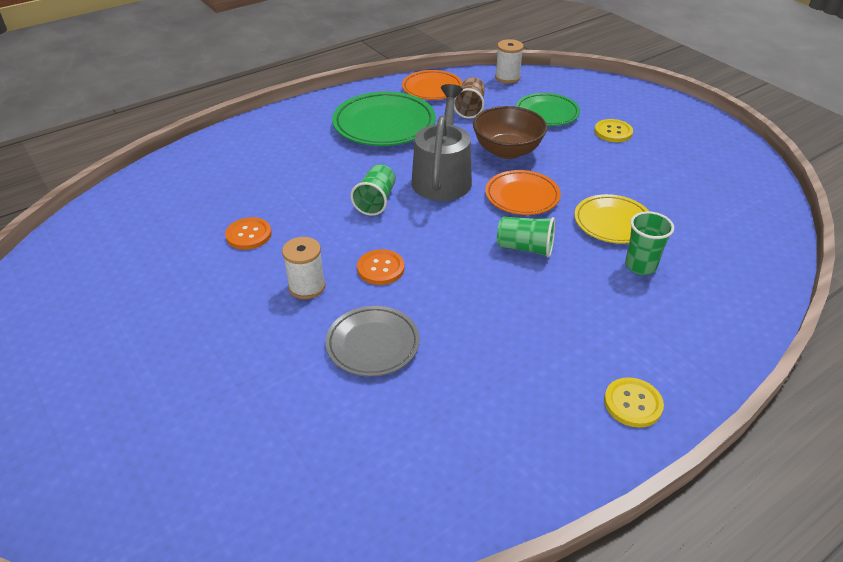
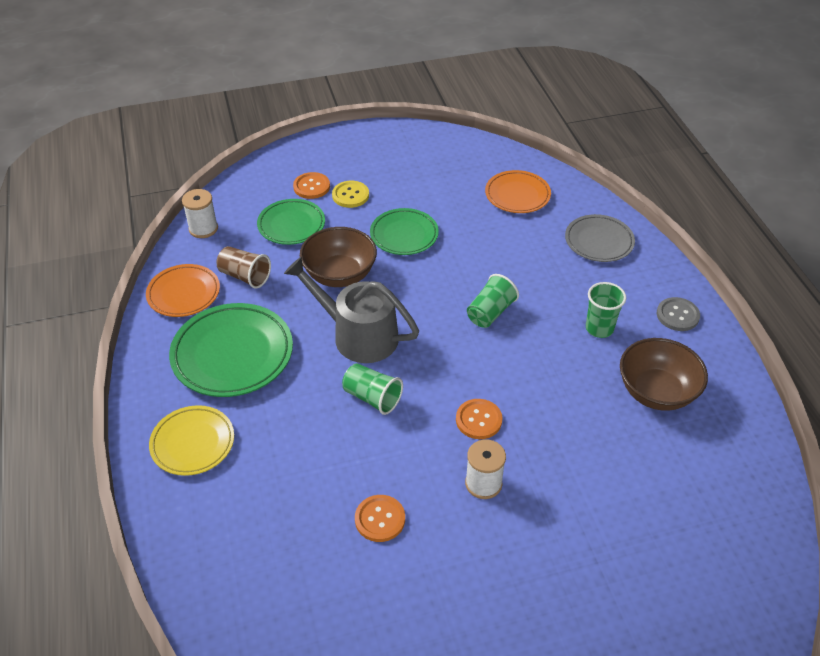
camera: 70 degrees left, 5 degrees up
grey plate [326,306,420,377] -> grey plate moved to [565,214,635,262]
orange plate [485,170,561,215] -> orange plate moved to [485,170,551,213]
yellow plate [574,194,649,244] -> yellow plate moved to [149,405,234,476]
yellow button [604,377,664,428] -> grey button [657,297,700,331]
green cup [625,211,674,275] -> green cup moved to [586,282,626,338]
none -> orange button [293,172,330,199]
none -> green plate [370,208,439,255]
none -> brown bowl [620,338,708,411]

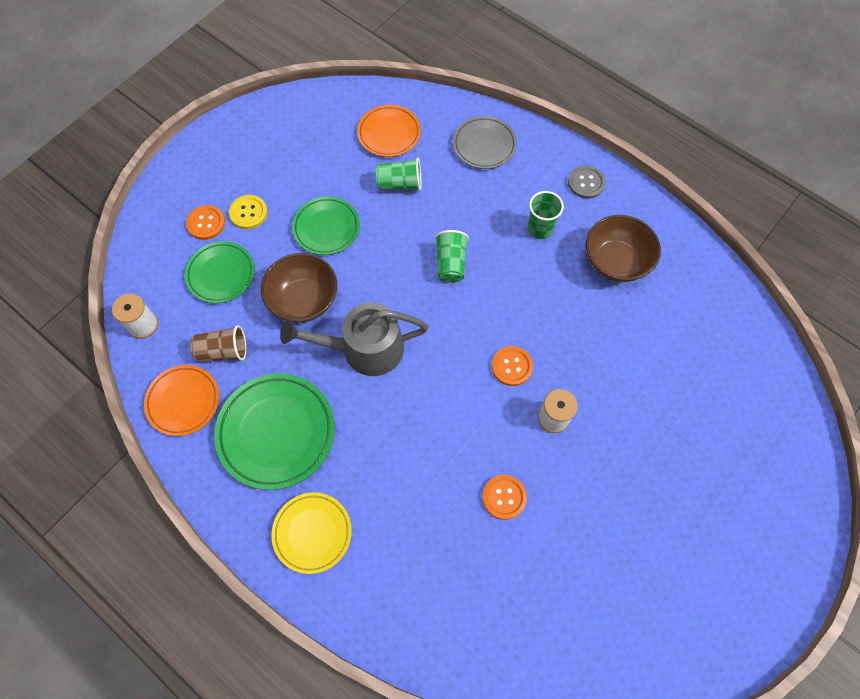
camera: 35 degrees left, 20 degrees up
green cup [342,363,403,415] -> green cup moved to [376,158,422,191]

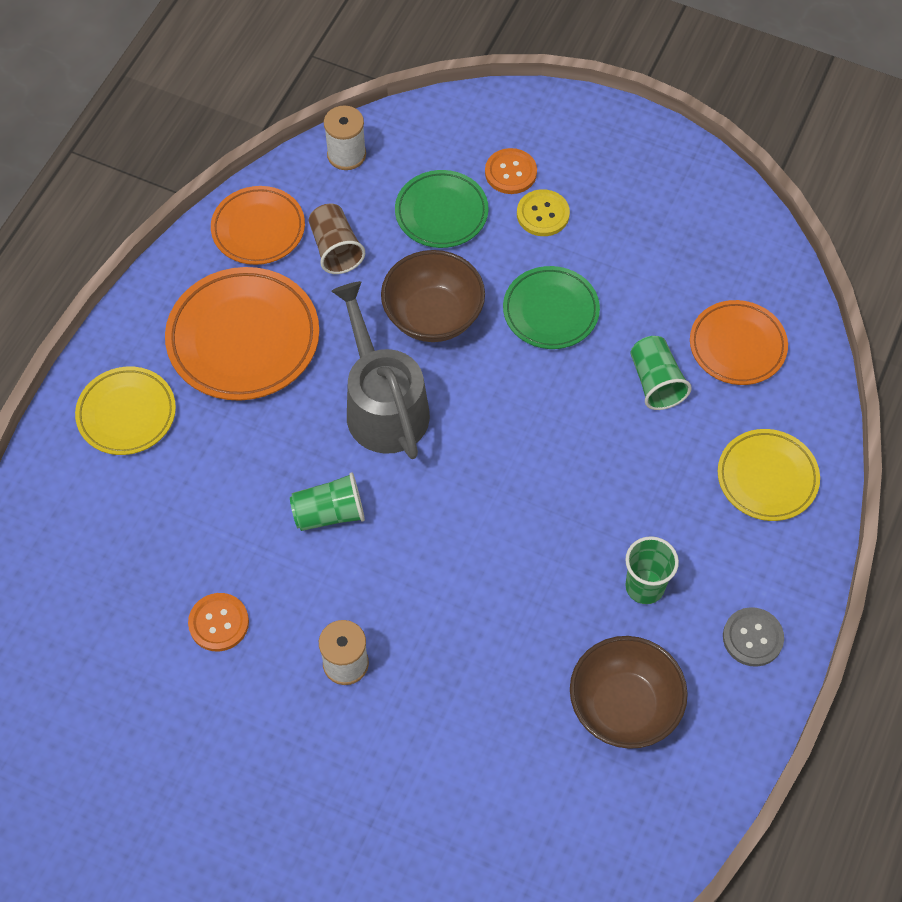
camera: 75 degrees right, 5 degrees down
green plate [214,374,335,490] -> orange plate [165,267,319,401]
green cup [435,230,469,283] -> green cup moved to [290,472,365,531]
grey plate [453,116,517,169] -> yellow plate [718,429,820,521]
orange button [492,346,533,386] -> none

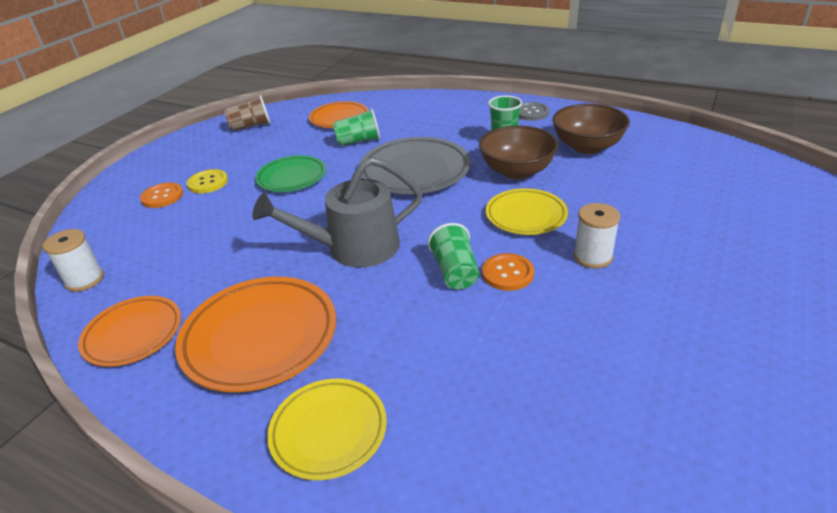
camera: 85 degrees left, 25 degrees down
orange button [188,593,249,651] -> orange button moved to [482,253,534,291]
brown cup [309,204,365,274] -> brown cup moved to [224,95,271,131]
brown bowl [381,250,485,342] -> brown bowl moved to [479,126,559,179]
green plate [395,170,489,248] -> none
yellow plate [718,429,820,521] -> yellow plate moved to [486,188,568,235]
none -> grey plate [359,137,471,194]

